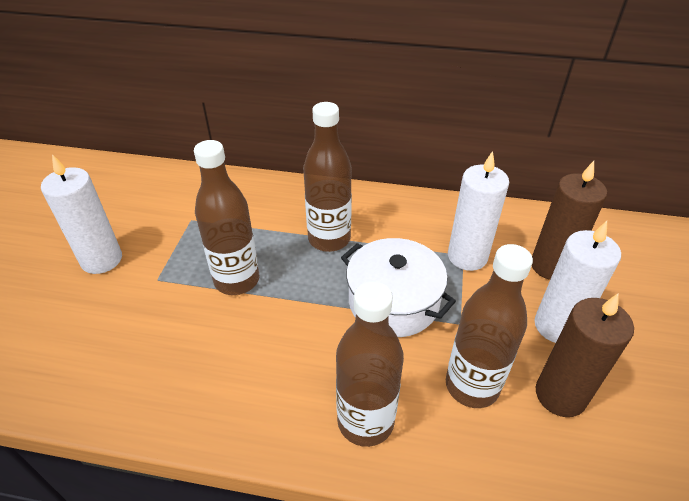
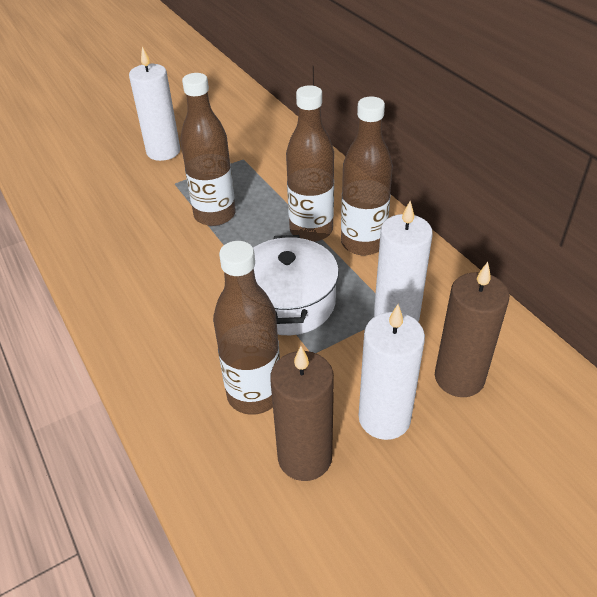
camera: 50 degrees right, 0 degrees up
brown bottle [336,281,404,447] -> brown bottle moved to [341,96,393,255]

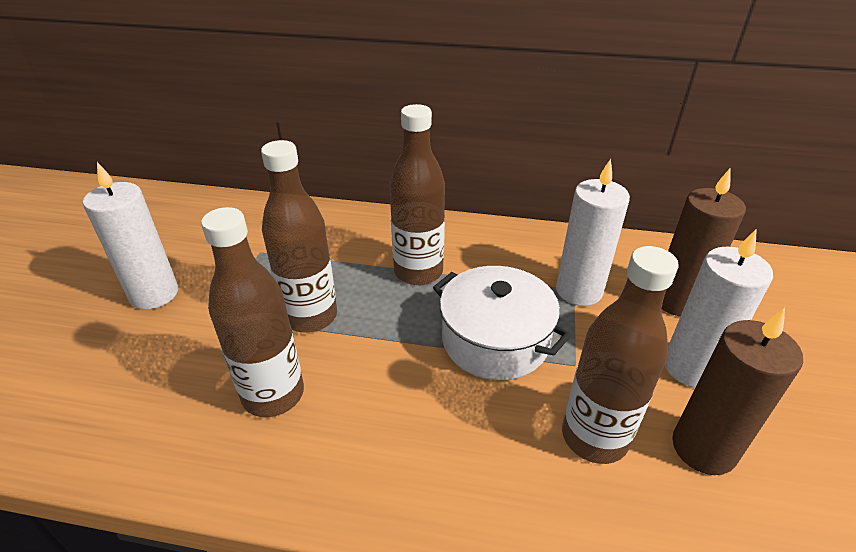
camera: 50 degrees left, 5 degrees down
brown bottle [341,96,393,255] -> brown bottle moved to [201,207,304,417]

